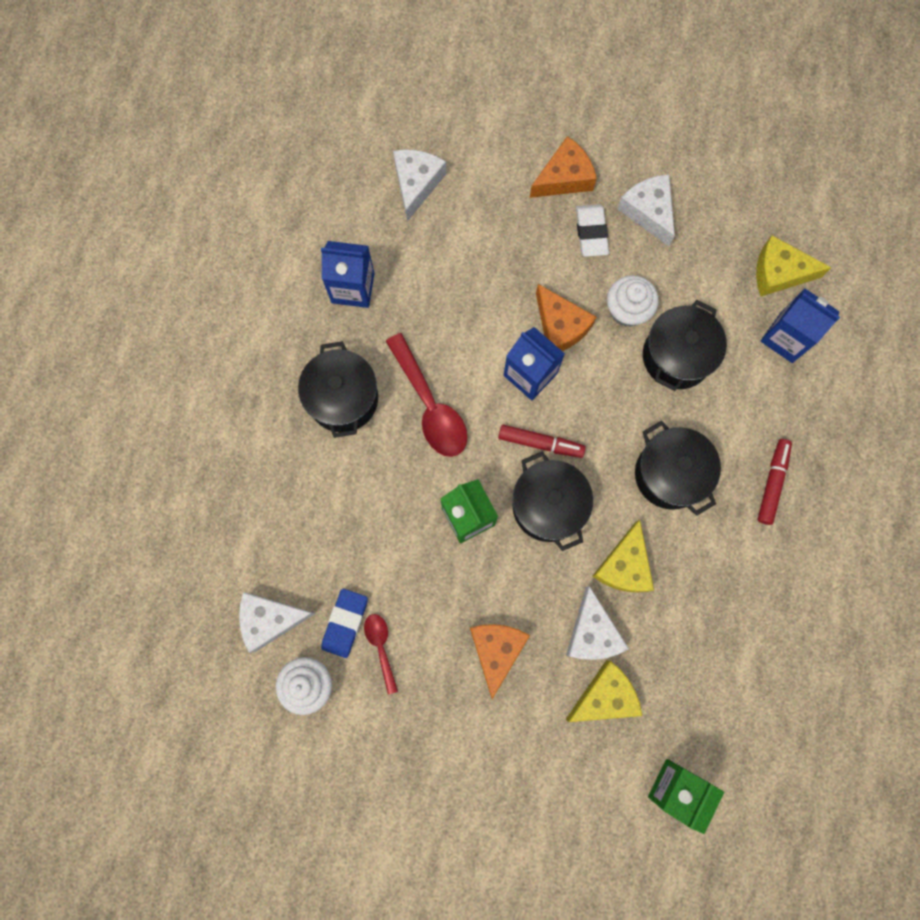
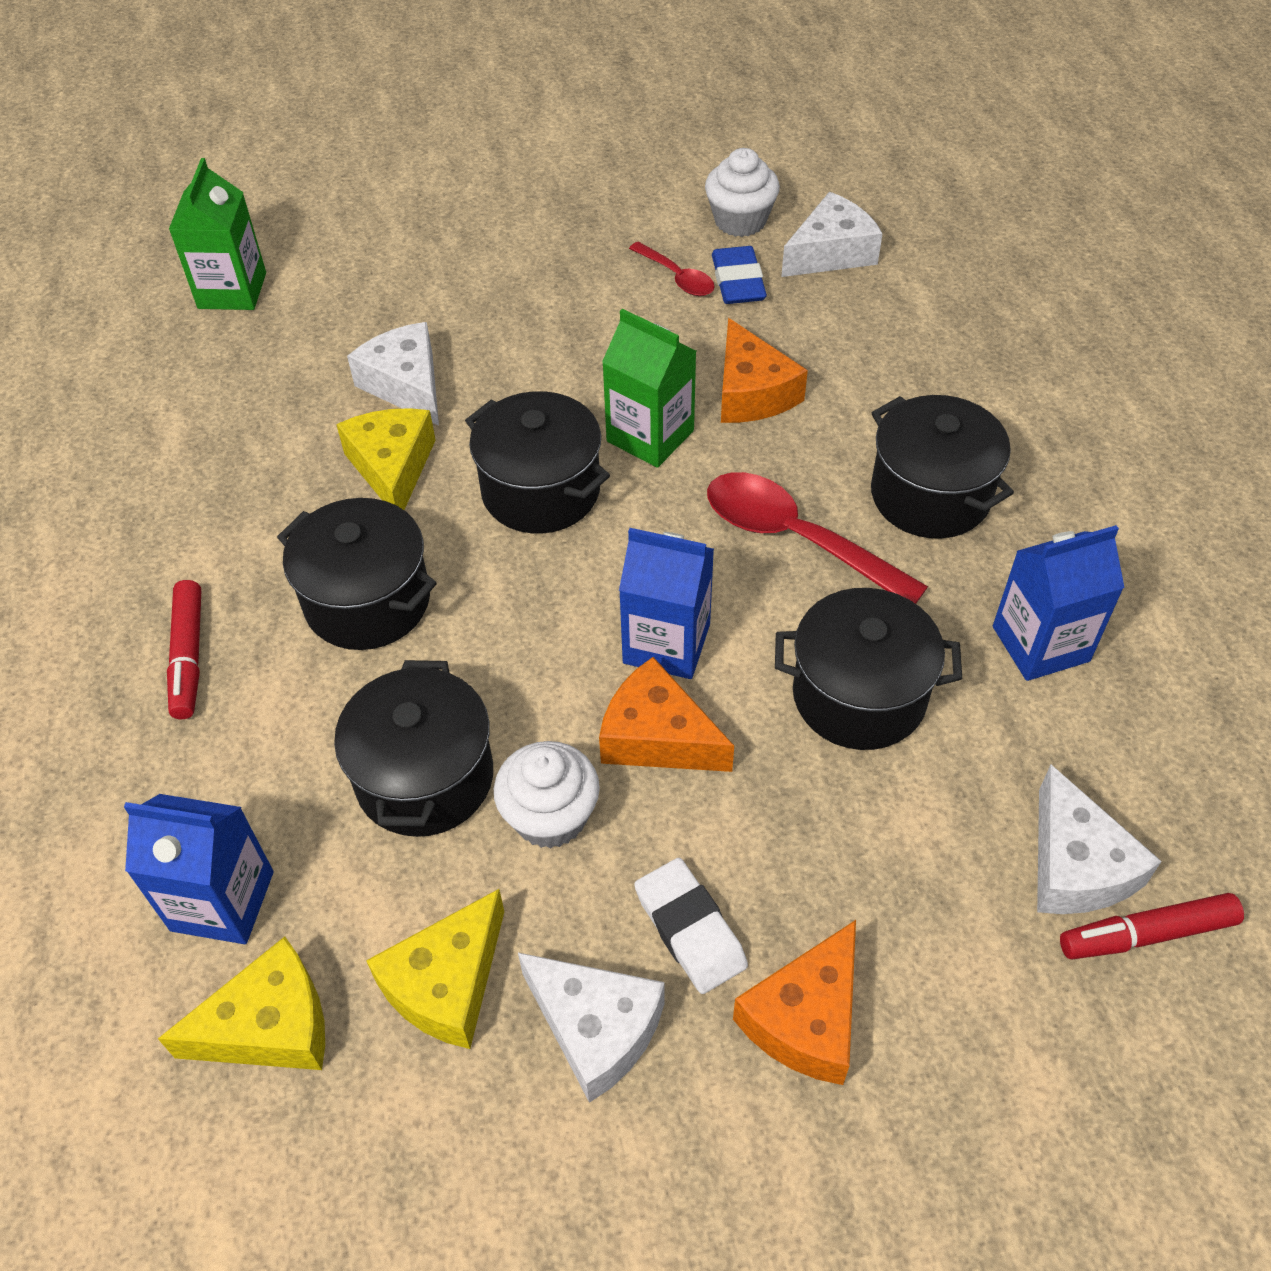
camera: 155 degrees right, 25 degrees down
orange cheese [470,624,530,699] -> orange cheese moved to [721,318,808,423]
red marker [498,425,586,458] -> red marker moved to [1060,893,1244,959]
yellow cheese [565,660,642,722] -> yellow cheese moved to [366,889,504,1049]
none -> black pot [775,588,962,750]

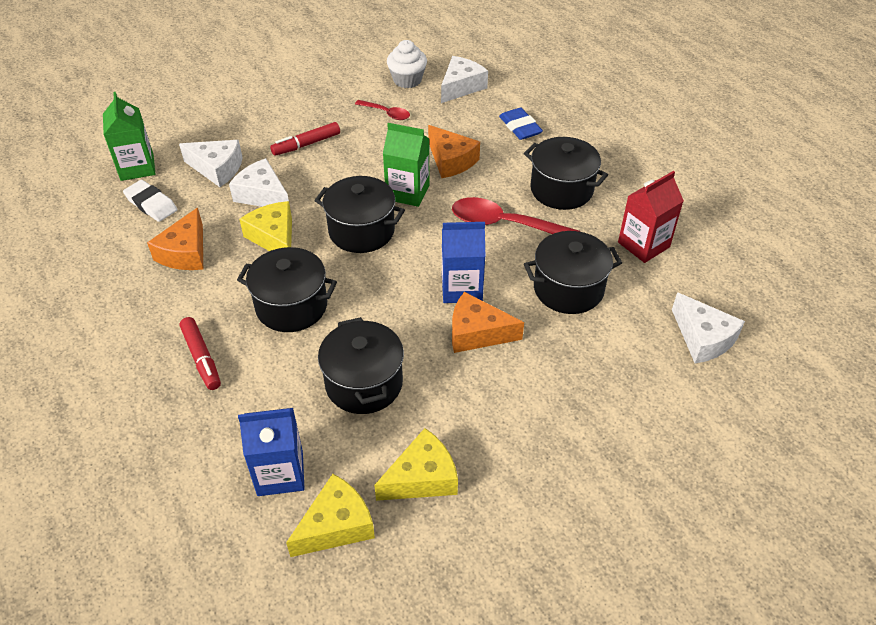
camera: 20 degrees left, 5 degrees down
yellow cheese [366,889,504,1049] -> yellow cheese turned 135 degrees counterclockwise [374,428,458,501]
white cupcake [494,741,600,849] -> none
white cheese [518,953,665,1103] -> white cheese moved to [179,140,243,187]
white eraser [634,858,748,994] -> white eraser moved to [123,180,178,222]
blue eraser [712,246,767,304] -> blue eraser moved to [499,108,543,140]
orange cheese [733,920,856,1085] -> orange cheese moved to [147,208,203,270]
blue carton [993,525,1124,681] -> red carton [618,171,684,263]
red marker [1060,893,1244,959] -> red marker moved to [270,122,340,156]

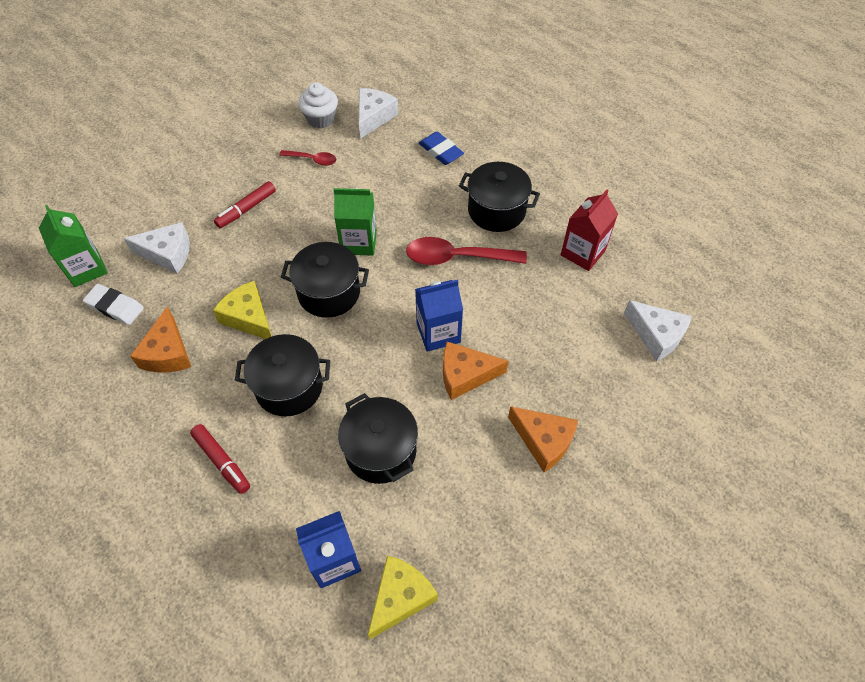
camera: 15 degrees left, 10 degrees up
white cheese [229,158,289,207] -> none
yellow cheese [374,428,458,501] -> none
orange cheese [428,125,480,178] -> orange cheese moved to [508,406,578,472]
black pot [524,231,622,314] -> none

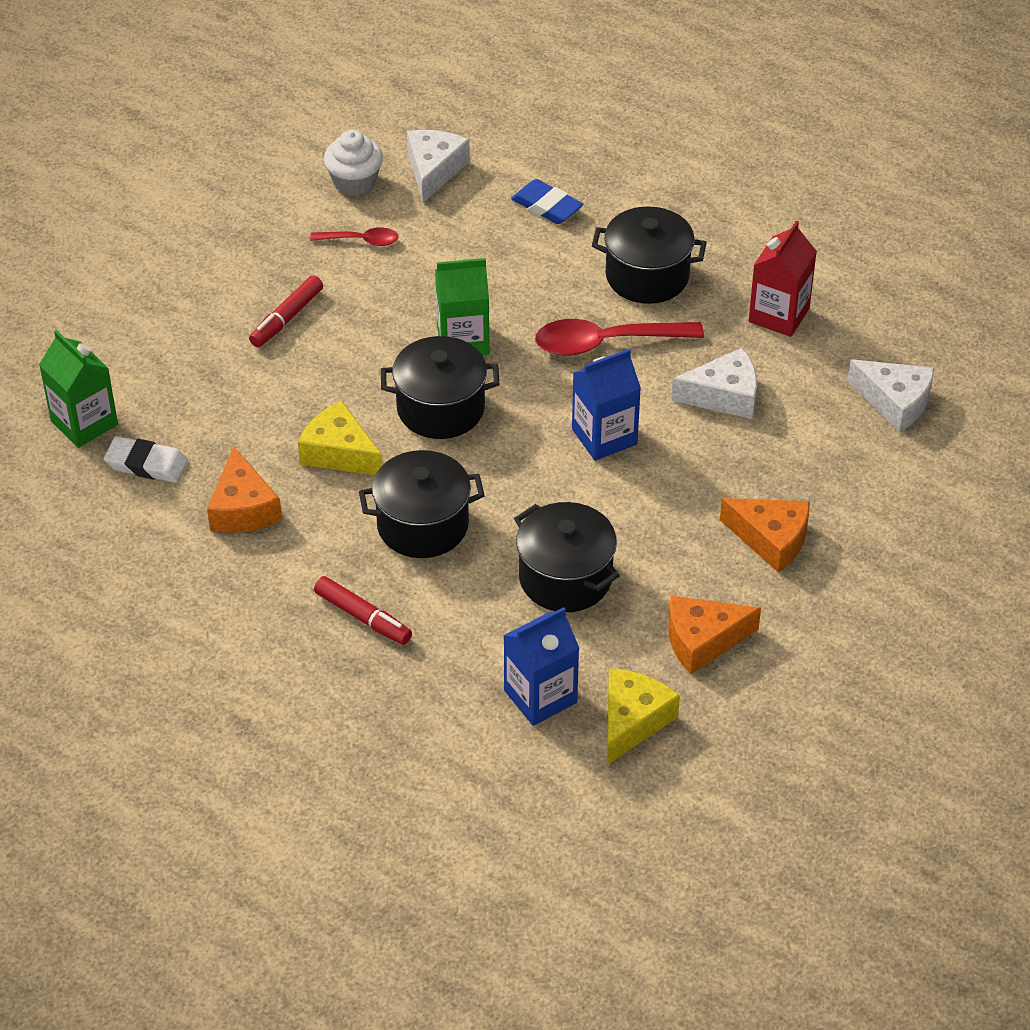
camera: 10 degrees left, 10 degrees down
white cheese [124,222,190,274] -> white cheese moved to [671,348,757,419]
orange cheese [443,342,508,400] -> orange cheese moved to [668,596,761,674]

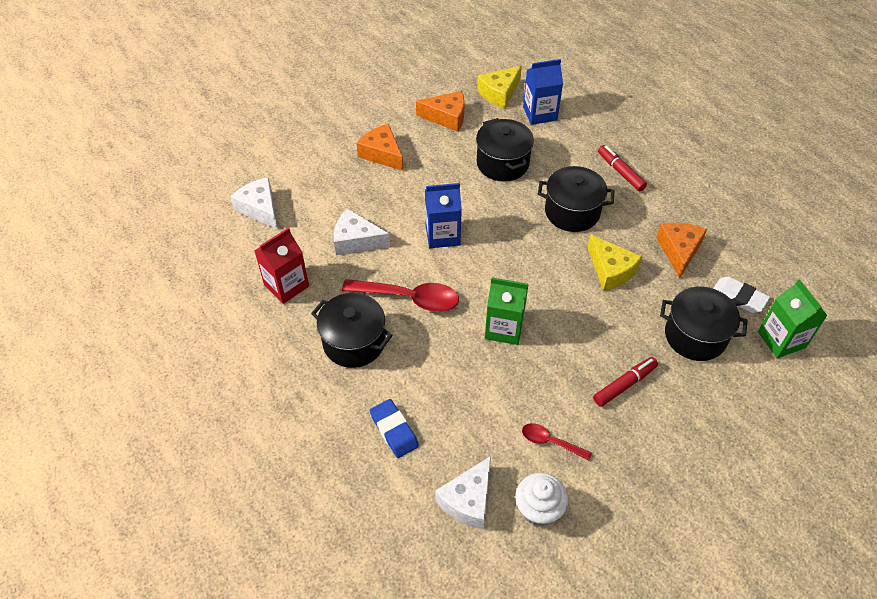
camera: 160 degrees left, 5 degrees up
black pot [381,336,499,439] -> black pot moved to [660,287,748,361]

